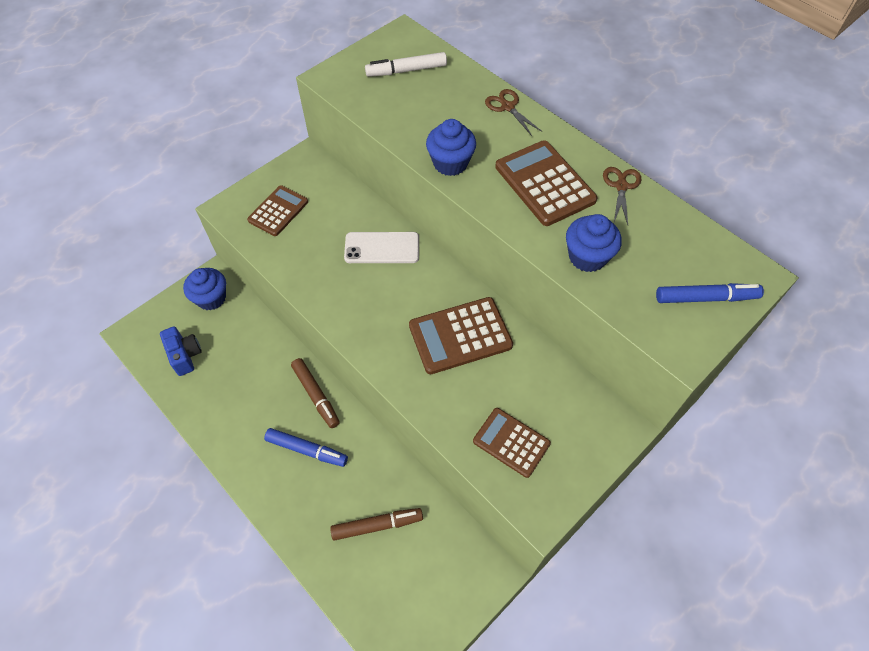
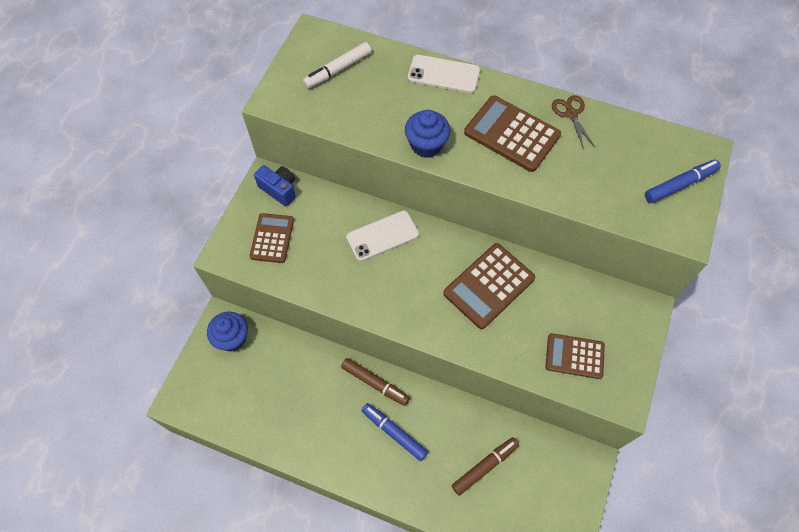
camera: 25 degrees left, 5 degrees up
blue camera [160,326,202,376] -> blue camera moved to [254,165,296,206]
blue marker [264,428,348,467] -> blue marker turned 135 degrees counterclockwise [361,403,428,461]
brown scissors [485,89,543,136] -> white phone [408,55,480,93]
blue cupcake [566,214,622,272] -> none

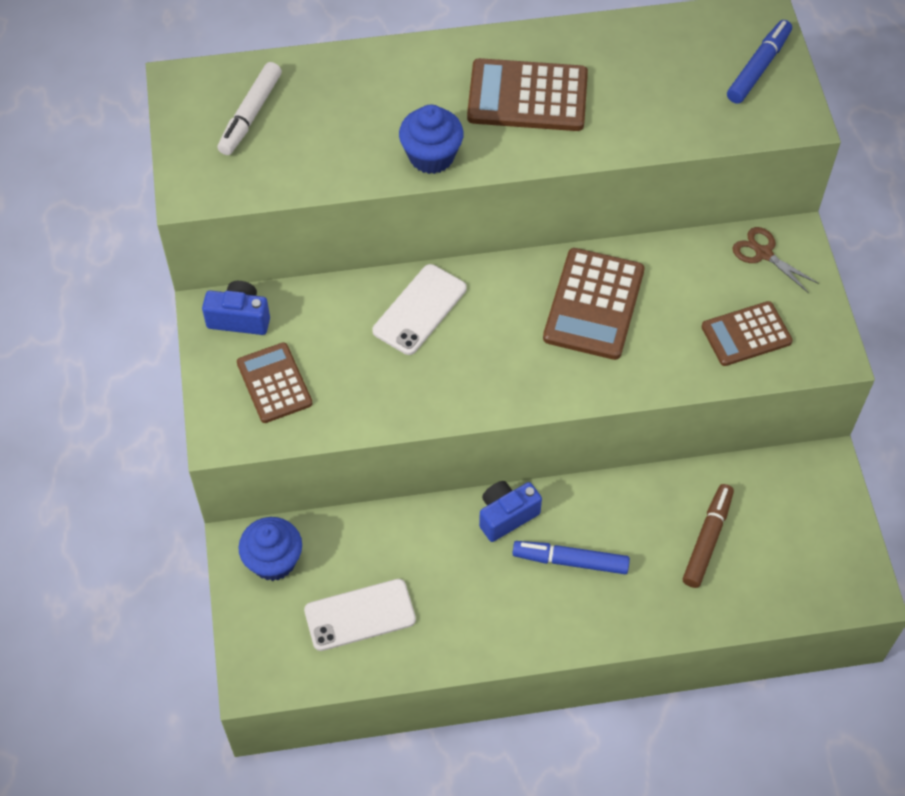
camera: 30 degrees left, 5 degrees down
brown marker [341,358,410,406] -> blue camera [479,481,542,542]
white phone [408,55,480,93] -> white phone moved to [304,579,416,651]
brown scissors [552,95,595,150] -> brown scissors moved to [732,227,819,293]

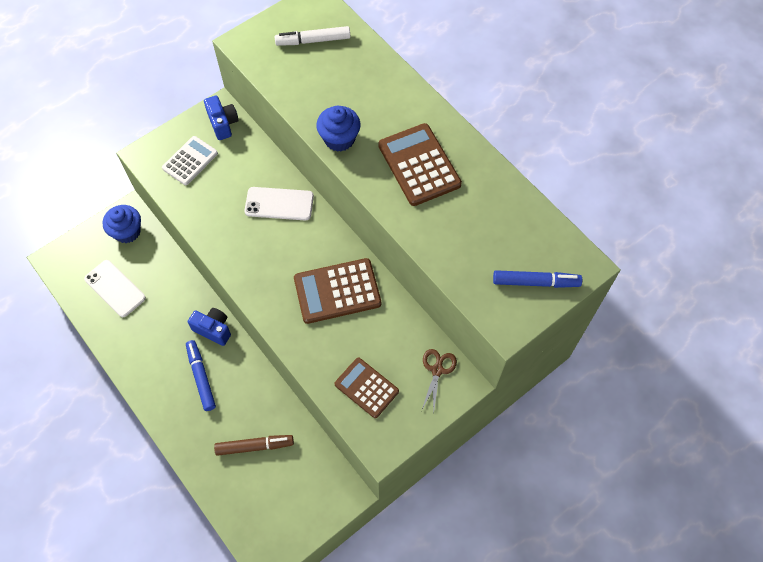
camera: 60 degrees right, 5 degrees up
brown calculator [237,342,313,423] -> white calculator [162,136,218,185]

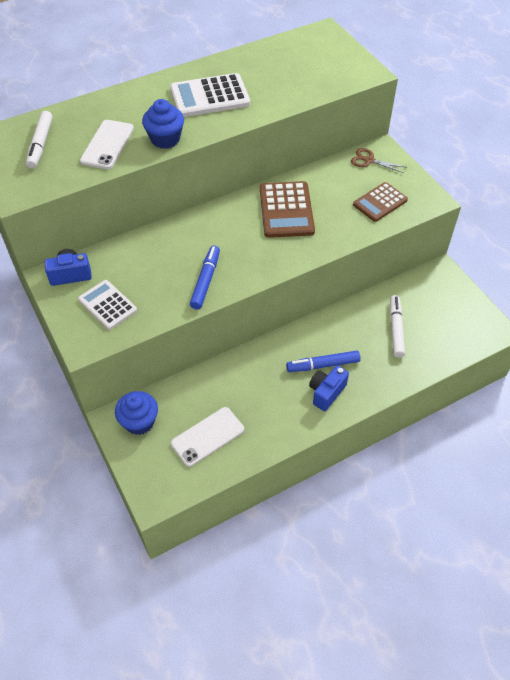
camera: 80 degrees left, 10 degrees down
blue camera [187,308,231,346] -> blue camera moved to [309,366,349,411]
brown marker [214,435,294,456] -> white marker [390,295,405,358]
white phone [244,187,314,221] -> white phone moved to [80,120,134,169]
brown calculator [378,123,462,206] -> white calculator [170,73,250,117]
blue marker [493,270,582,288] -> blue marker moved to [190,245,220,310]

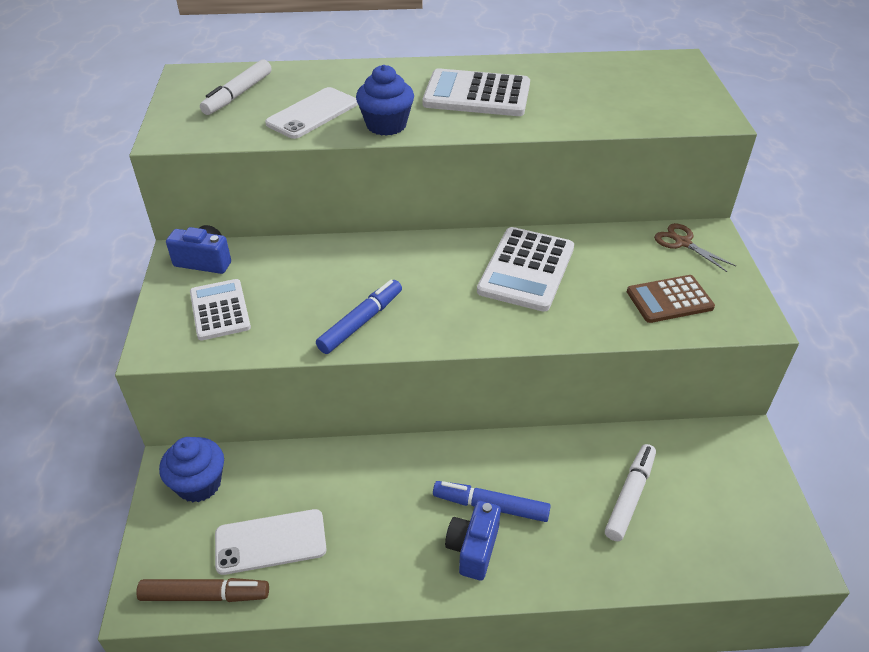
camera: 25 degrees right, 10 degrees down
brown calculator [260,181,315,238] -> white calculator [477,227,574,312]
blue camera [309,366,349,411] -> blue camera turned 45 degrees counterclockwise [445,501,501,580]
none -> brown marker [136,578,269,602]

